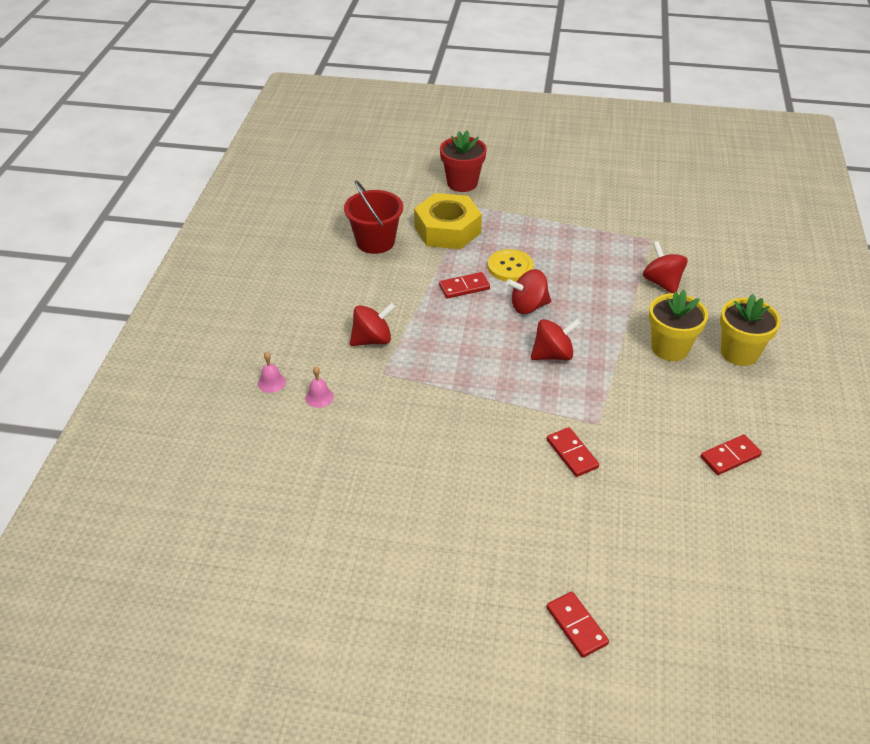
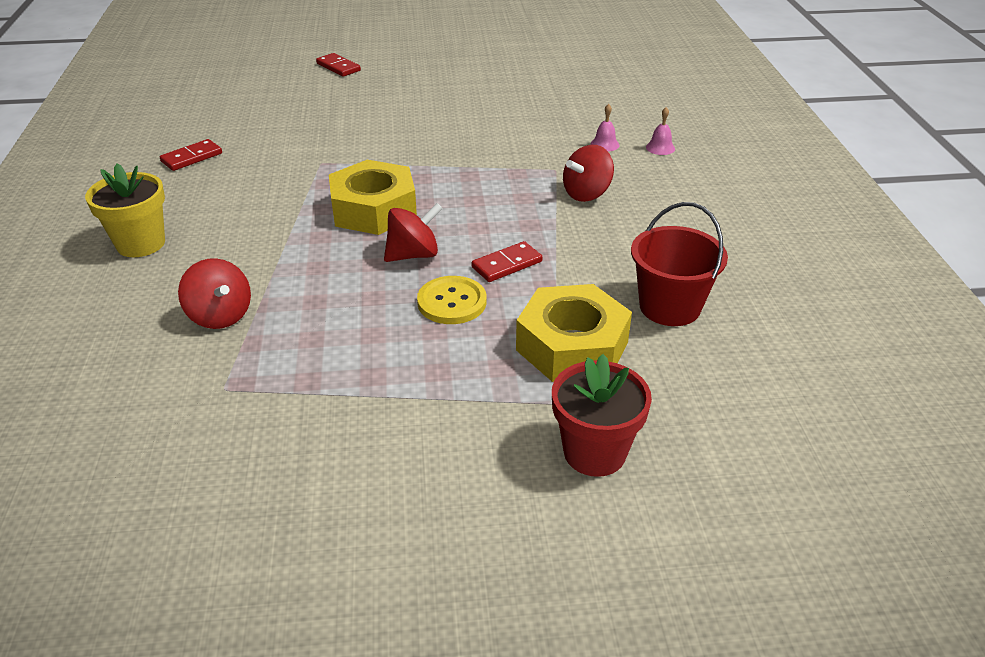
camera: 165 degrees right, 5 degrees down
red spinning top [531,319,581,360] -> yellow nut [329,160,417,235]
red domino [547,427,599,477] -> none
yellow flower pot [649,290,708,361] -> none

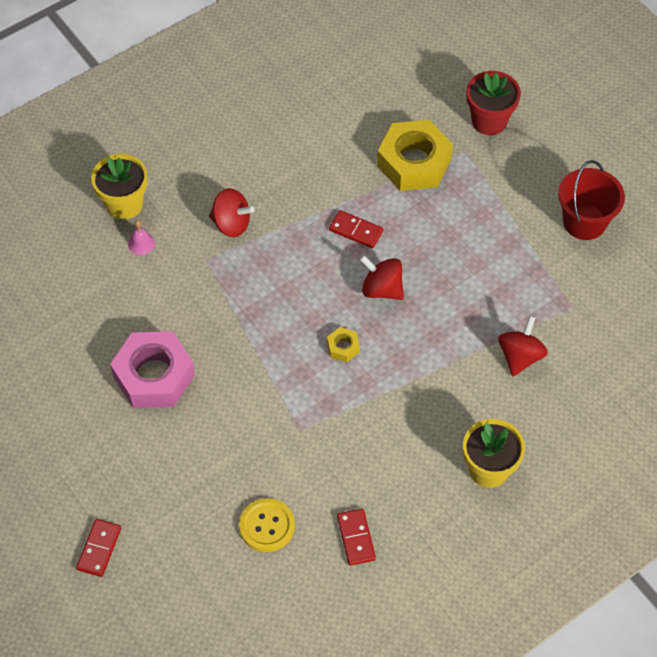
camera: 120 degrees left, 20 degrees up
red domino [160,139,222,171] -> red domino turned 60 degrees clockwise [337,509,376,566]
yellow nut [329,160,417,235] -> yellow nut [327,327,360,362], size x0.43
yellow button [417,276,487,324] -> yellow button moved to [239,498,295,552]
red bucket [631,202,728,326] -> red bucket moved to [558,160,625,240]
pink bell [646,107,675,155] -> yellow flower pot [91,154,148,219]
none -> pink nut [110,331,195,408]

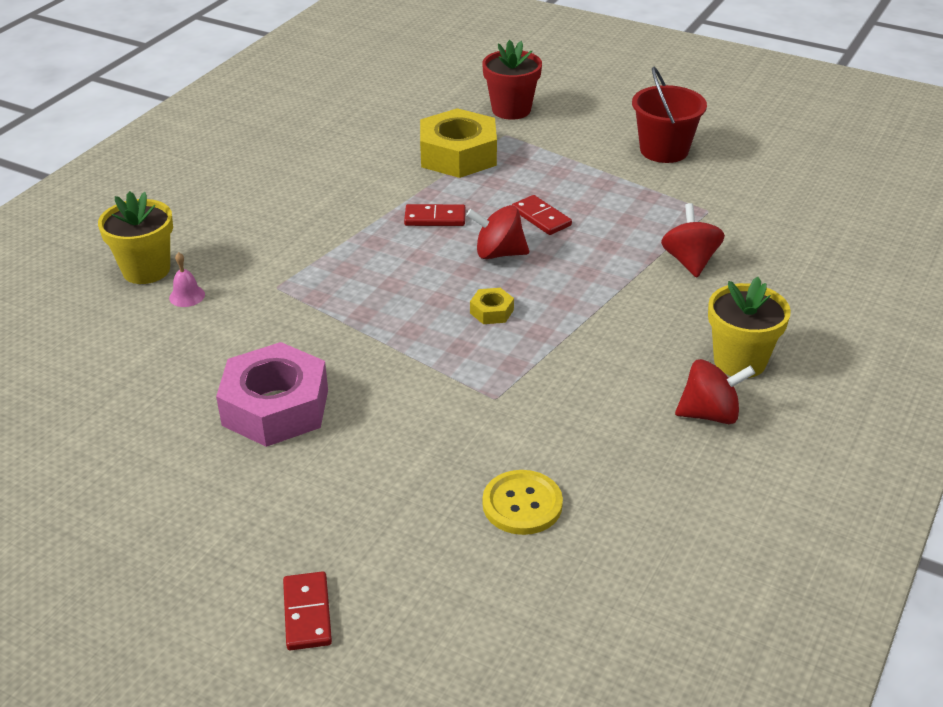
camera: 25 degrees left, 20 degrees down
red spinning top [209,188,255,237] -> red spinning top moved to [675,359,755,424]
red domino [337,509,376,566] -> red domino moved to [512,195,572,235]

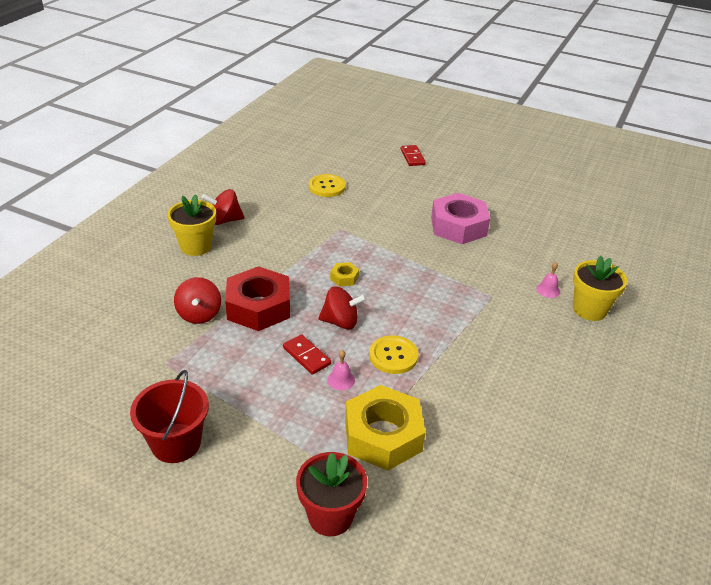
camera: 175 degrees right, 0 degrees up
red domino [404,204,466,226] -> yellow button [369,336,419,374]
none -> red nut [225,266,290,331]
none -> pink bell [327,350,355,390]

